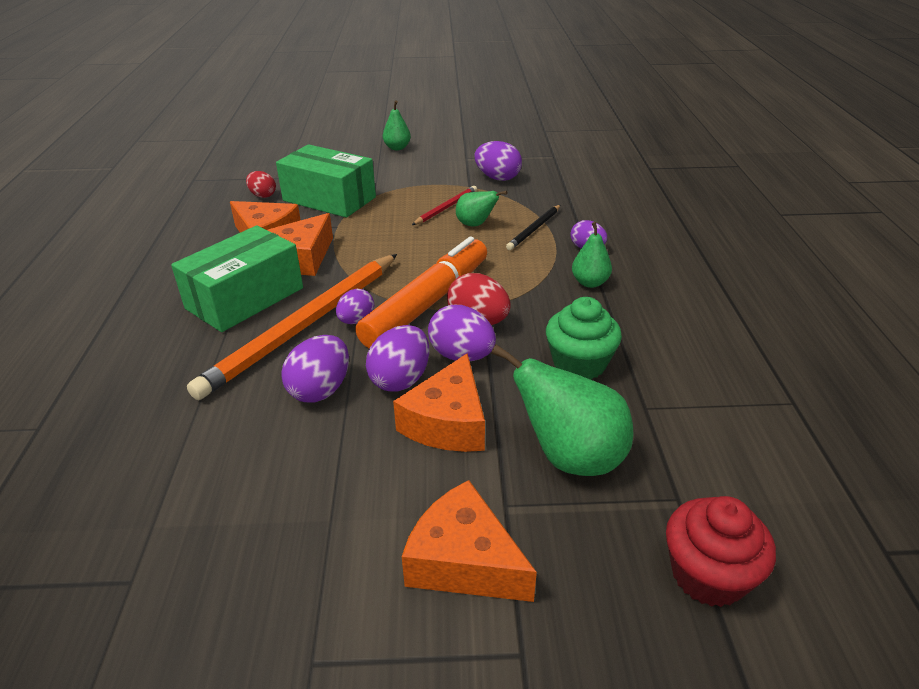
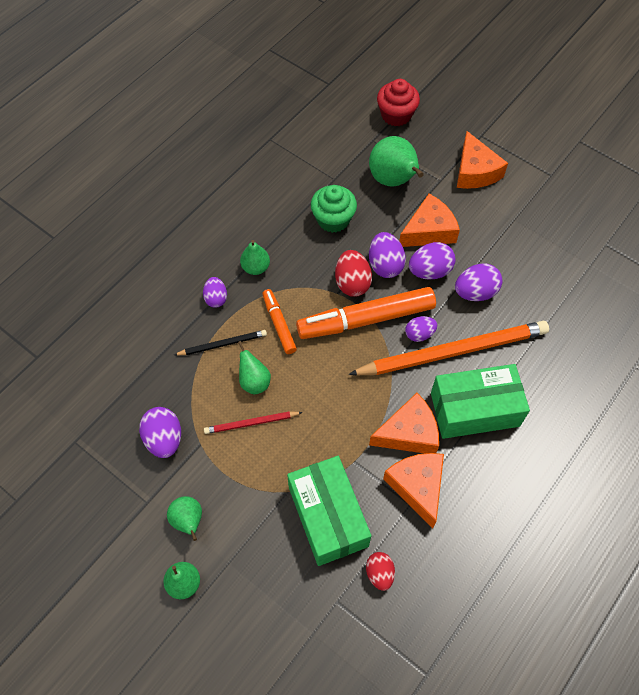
camera: 140 degrees left, 25 degrees up
none -> green pear [167,496,202,541]
none -> orange marker [262,289,297,354]

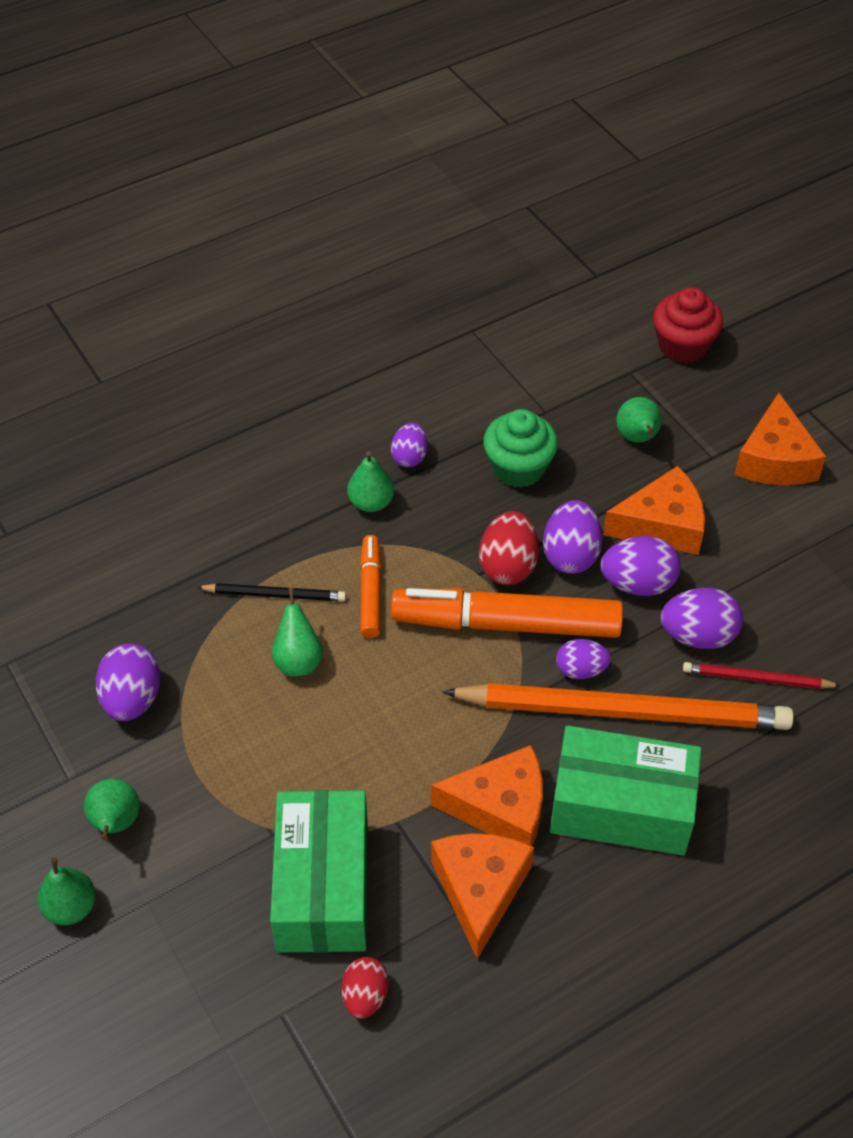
camera: 20 degrees right, 10 degrees down
purple egg [203,277,227,308] -> purple egg moved to [391,423,428,468]
red pencil [204,412,303,434] -> red pencil moved to [683,662,841,689]
green pear [369,136,424,187] -> green pear [616,397,662,442], size x0.57

